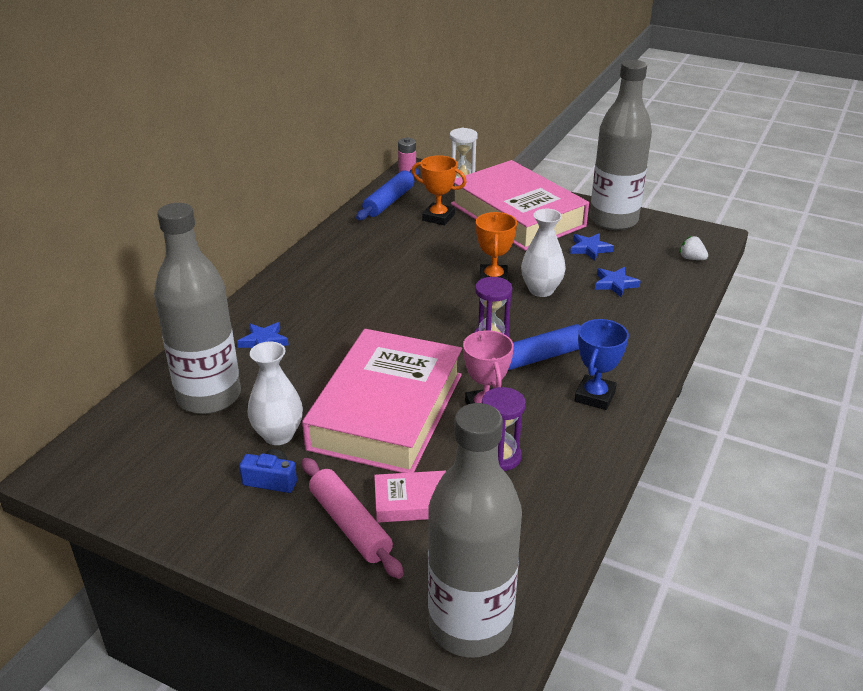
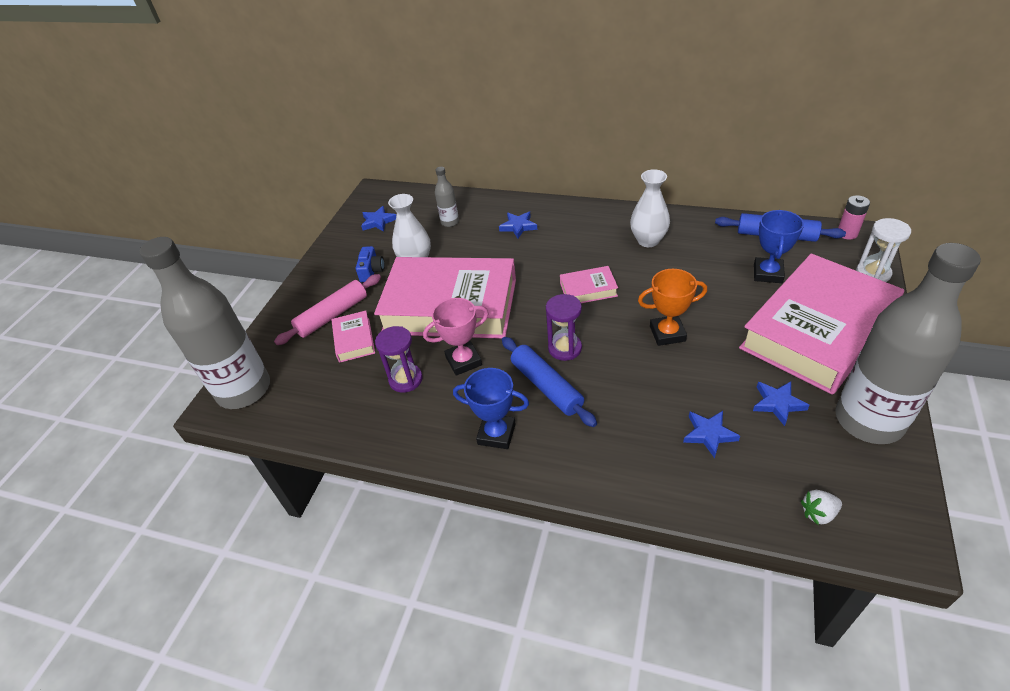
camera: 85 degrees right, 10 degrees up
grey bottle [154,203,241,414] -> grey bottle [435,167,459,227], size x0.42
orange trophy [412,155,466,225] -> blue trophy [754,210,804,283]
white vase [521,209,566,297] -> white vase moved to [630,169,670,247]
white strawberry [679,236,708,260] -> white strawberry turned 135 degrees counterclockwise [801,490,842,525]
none -> blue star [361,206,396,232]
none -> pink book [560,266,618,303]

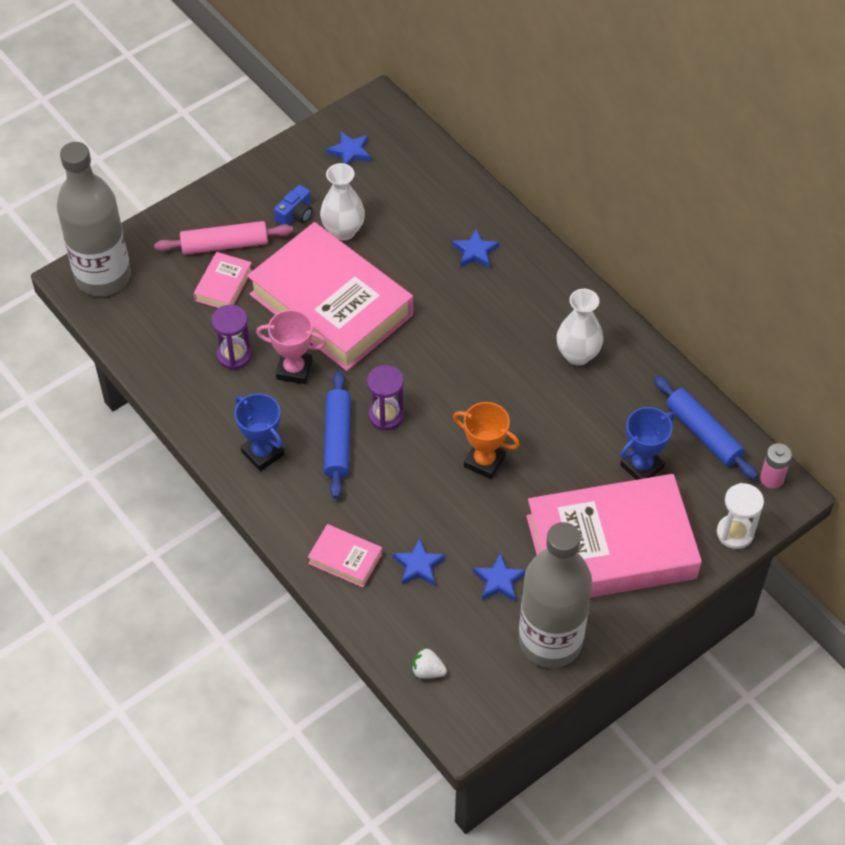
camera: 30 degrees right, 10 degrees up
grey bottle [435,167,459,227] -> none
pink book [560,266,618,303] -> pink book moved to [308,524,382,588]

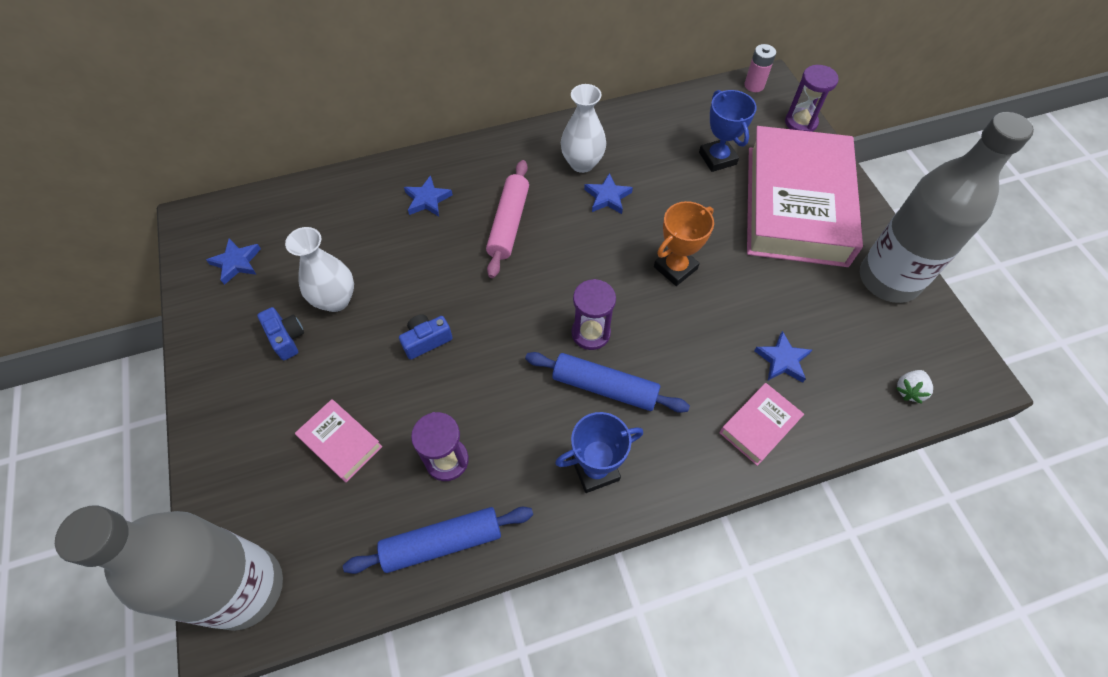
camera: 70 degrees left, 5 degrees up
pink rolling pin [154,221,293,255] -> pink rolling pin moved to [486,160,529,278]
pink book [247,222,413,371] -> blue camera [399,314,453,360]
pink trophy [256,310,326,384] -> none
blue star [473,553,526,601] -> blue star moved to [584,173,633,214]
blue rolling pin [654,376,758,480] -> blue rolling pin moved to [343,507,533,574]
white hourglass [717,483,764,549] -> purple hourglass [785,65,839,132]

